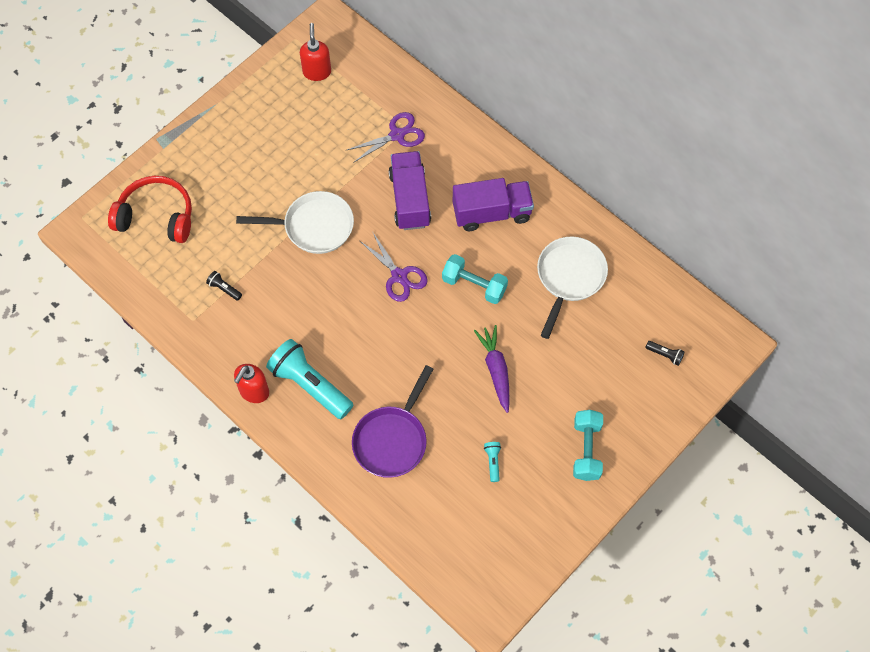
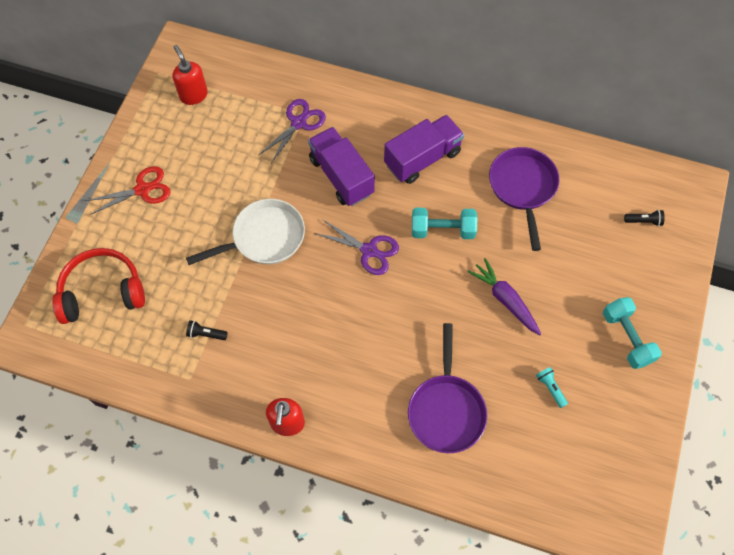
camera: 25 degrees left, 0 degrees up
turquoise flashlight [266,339,353,419] -> none
white pan [537,237,608,339] -> purple pan [489,147,560,251]
none -> red scissors [85,166,171,215]

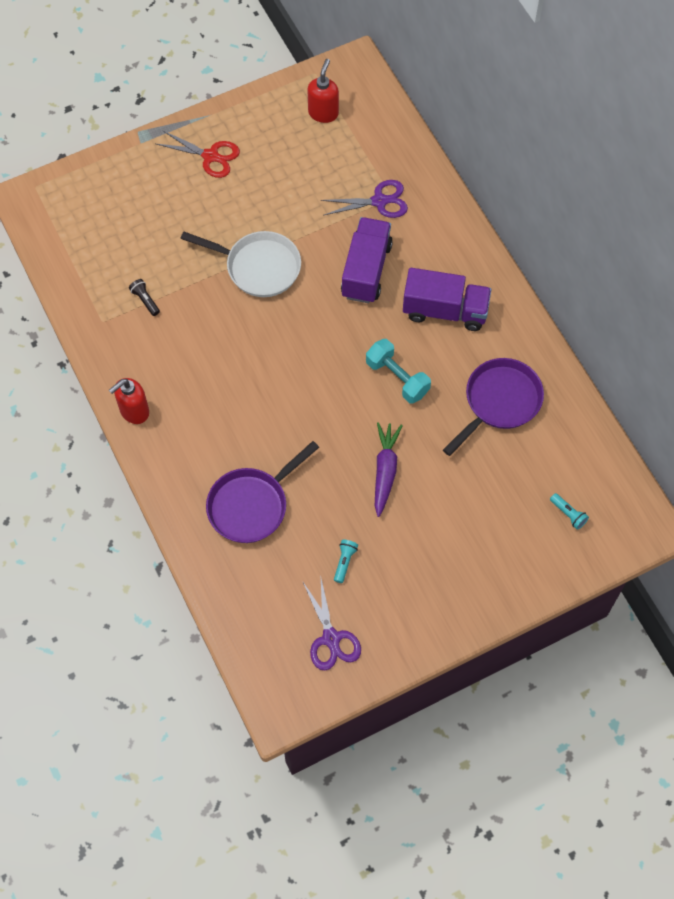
camera: 45 degrees right, 0 degrees up
red headphones [52,248,145,324] -> none
purple scissors [314,219,399,275] -> purple scissors moved to [303,574,361,670]
turquoise dumbbell [603,297,662,369] -> none
black flashlight [624,210,665,226] -> turquoise flashlight [550,493,589,530]

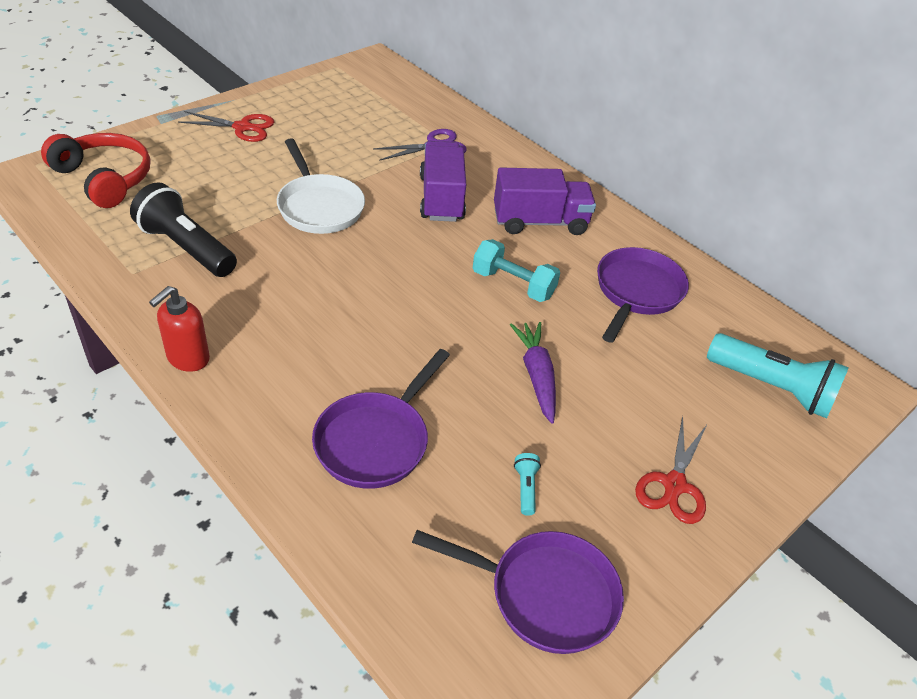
camera: 20 degrees left, 20 degrees down
black flashlight [129,279,160,316] -> black flashlight [130,182,237,277], size x2.42
white pan [180,231,301,297] -> white pan turned 60 degrees clockwise [277,138,365,234]
purple scissors [303,574,361,670] -> purple pan [412,530,624,654]
red soap dispenser [307,59,339,123] -> none
turquoise flashlight [550,493,589,530] -> turquoise flashlight [707,333,849,418], size x2.42
none -> red headphones [41,133,150,208]
none -> red scissors [635,416,707,524]

